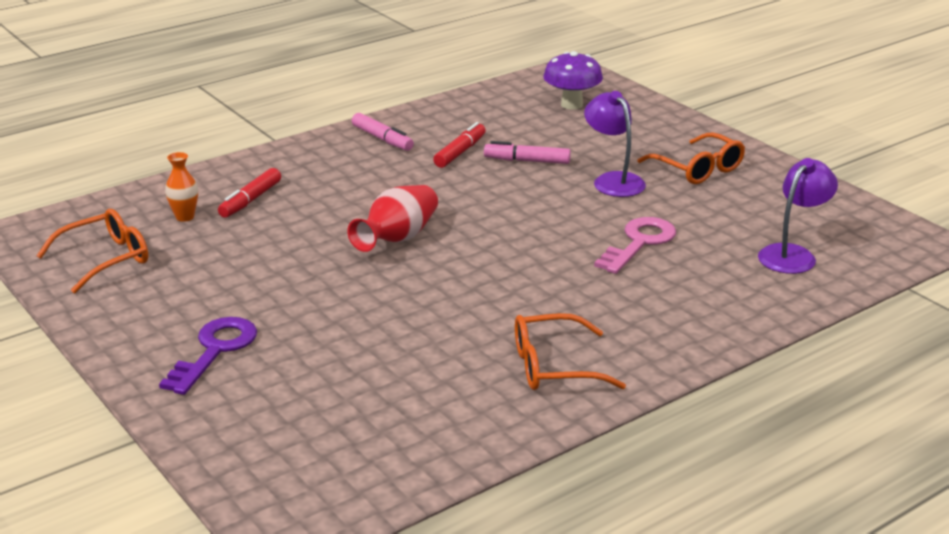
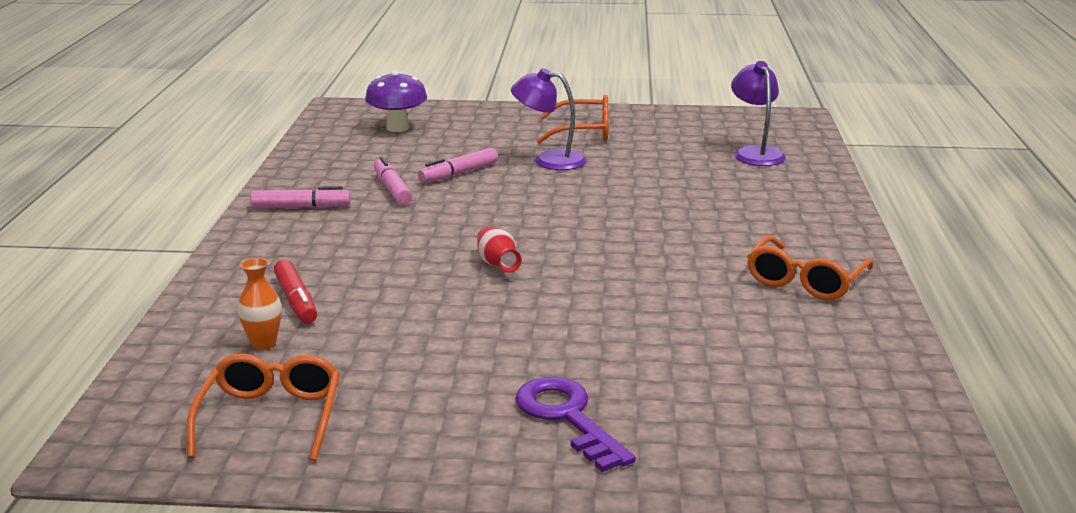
camera: 50 degrees left, 5 degrees down
red vase [347,185,438,252] -> red vase [477,227,522,273], size x0.61
red marker [433,122,486,168] -> pink marker [374,157,412,205]
pink key [594,217,676,274] -> none

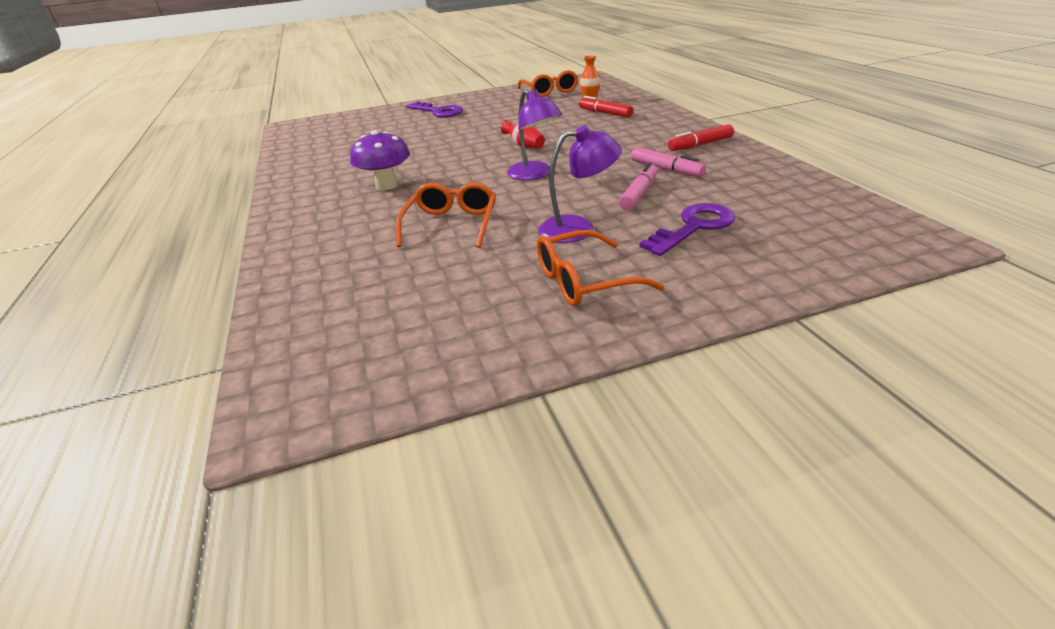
camera: 160 degrees right, 10 degrees up
pink marker [250,186,351,208] -> red marker [668,124,734,151]
purple mushroom [365,71,427,132] -> purple mushroom moved to [350,130,410,190]
purple lamp [731,61,786,166] -> purple lamp moved to [507,89,562,180]
orange glasses [747,236,873,300] -> orange glasses moved to [396,182,496,248]
none -> purple key [640,203,735,256]

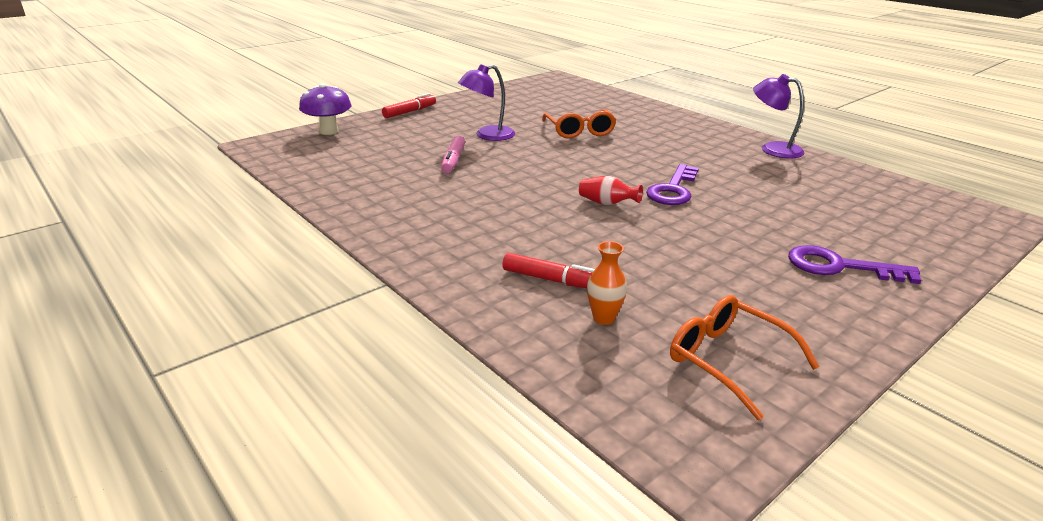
camera: 155 degrees right, 5 degrees down
purple mushroom [350,130,410,190] -> purple mushroom moved to [299,84,351,135]
purple lamp [507,89,562,180] -> purple lamp moved to [753,74,804,158]
orange glasses [537,230,664,306] -> none
pink marker [631,147,706,177] -> none
purple key [640,203,735,256] -> purple key moved to [646,164,699,205]
red marker [668,124,734,151] -> red marker moved to [382,93,436,118]

